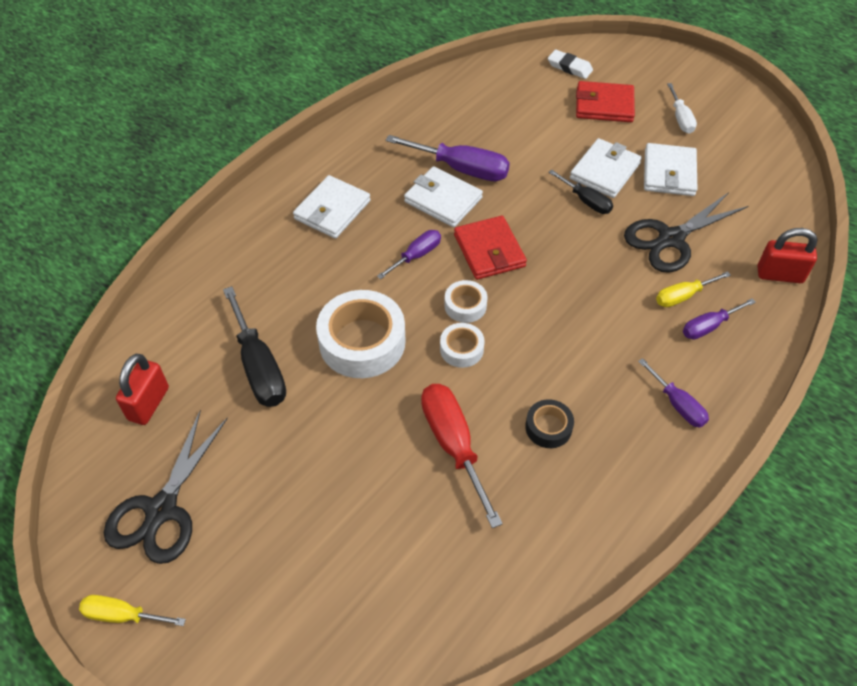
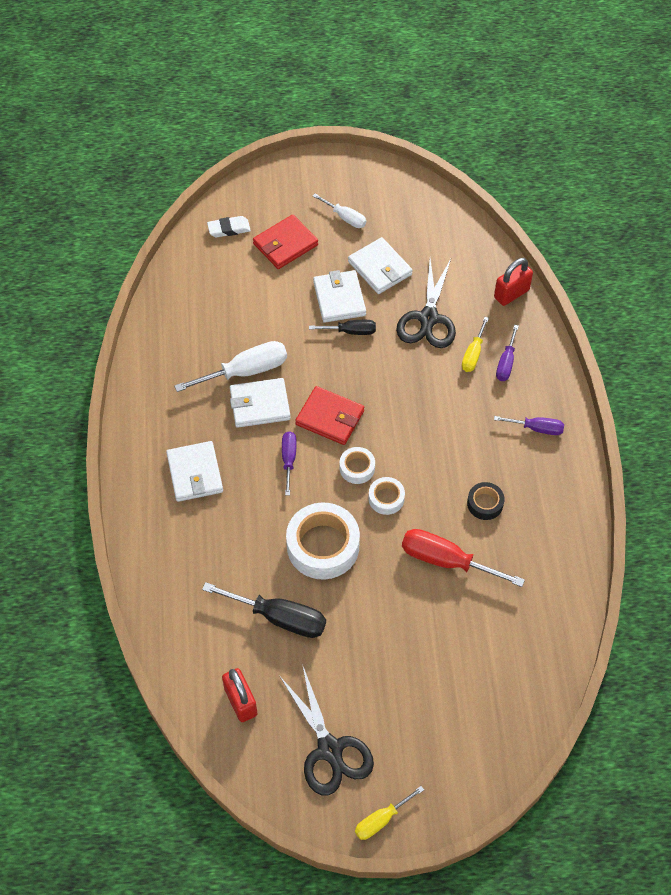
camera: 45 degrees left, 5 degrees up
purple screwdriver [386,135,510,181] -> white screwdriver [174,341,287,392]

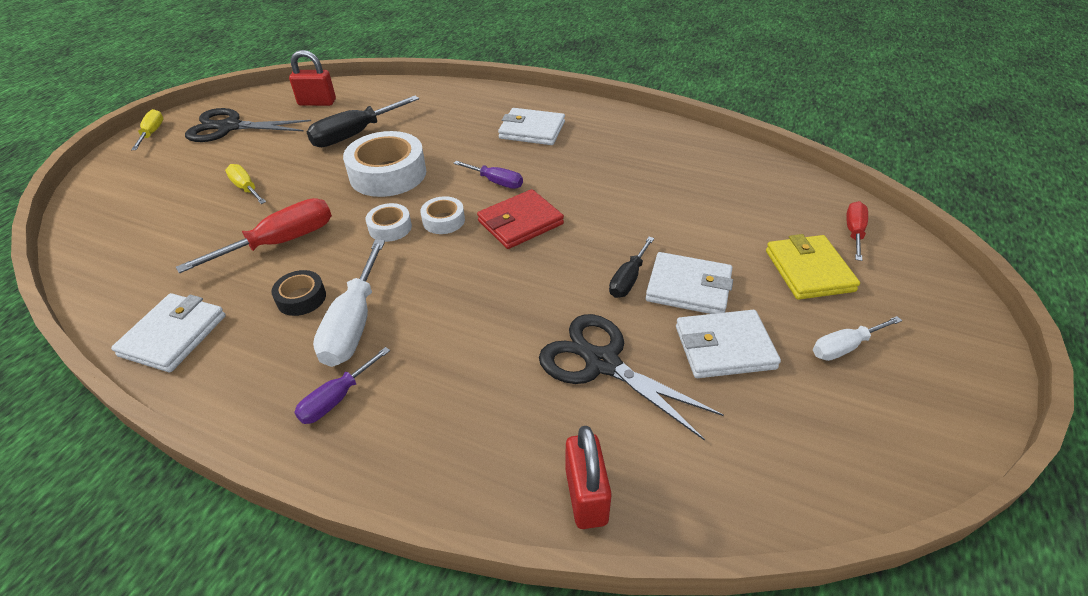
camera: 120 degrees right, 15 degrees down
white screwdriver [174,341,287,392] -> white screwdriver moved to [313,240,385,367]
white eraser [207,216,251,238] -> red screwdriver [846,201,868,261]
white wallet [230,378,291,428] -> white wallet moved to [111,293,226,372]
red wallet [253,215,318,269] -> yellow wallet [766,234,860,300]
yellow screwdriver [462,317,489,372] -> yellow screwdriver moved to [225,164,266,204]
purple screwdriver [496,325,519,381] -> none

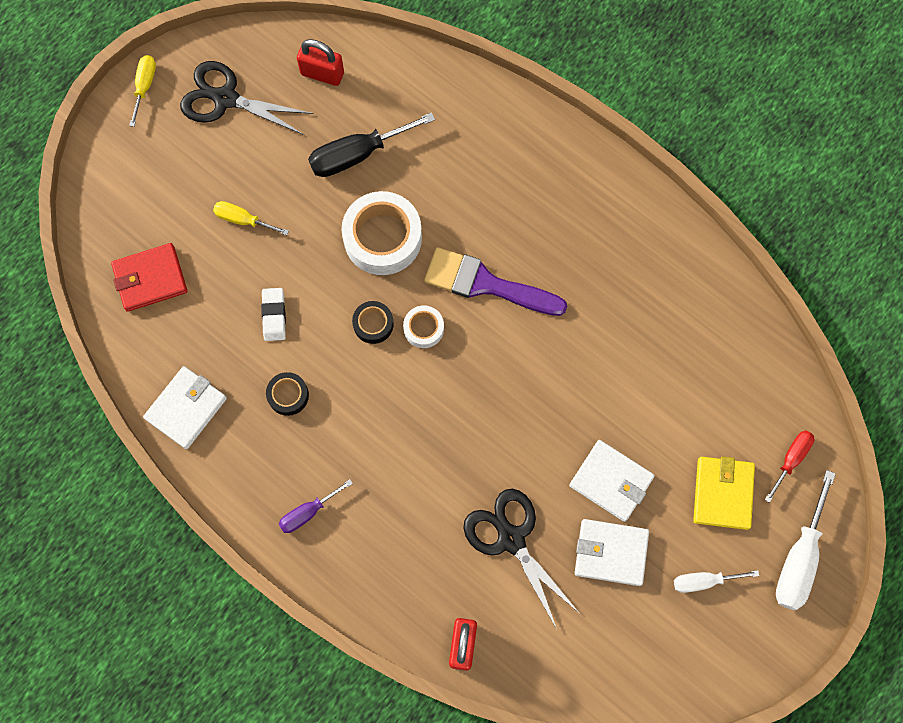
camera: 15 degrees right, 30 degrees up
red screwdriver [176,198,332,273] -> white eraser [261,288,286,341]
yellow screwdriver [225,164,266,204] -> yellow screwdriver turned 45 degrees counterclockwise [213,201,289,235]
white screwdriver [313,240,385,367] -> white screwdriver moved to [776,470,836,610]
white tape [366,203,412,242] -> black tape [352,301,394,344]
purple screwdriver [453,161,523,189] -> purple brush [424,247,567,316]
red wallet [477,189,564,249] -> red wallet moved to [111,243,187,312]
white wallet [498,108,565,145] -> none
black screwdriver [609,237,654,298] -> none

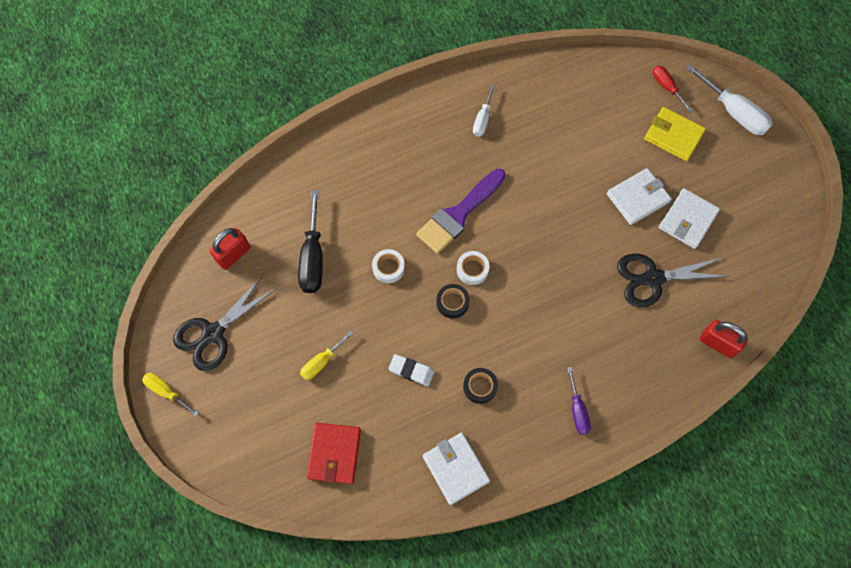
camera: 65 degrees left, 5 degrees down
white tape [342,191,422,275] -> white tape [372,249,405,283], size x0.51
white screwdriver [674,570,759,593] -> white screwdriver moved to [473,85,495,136]

